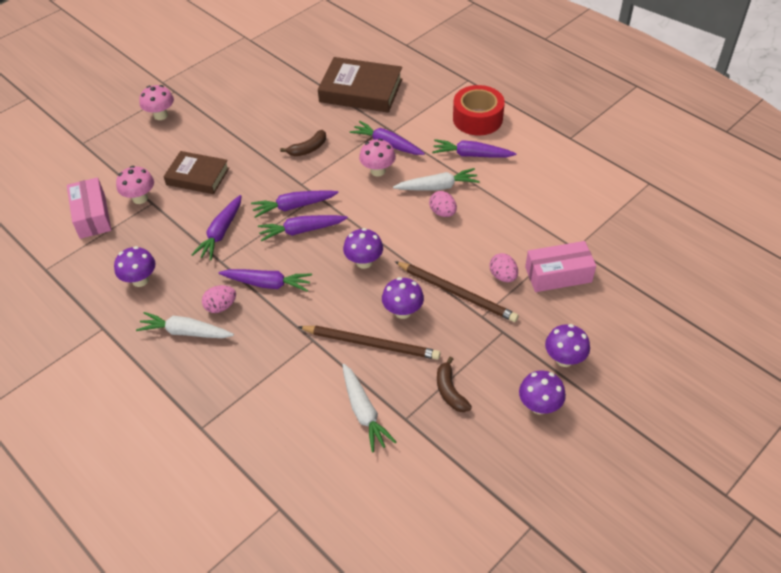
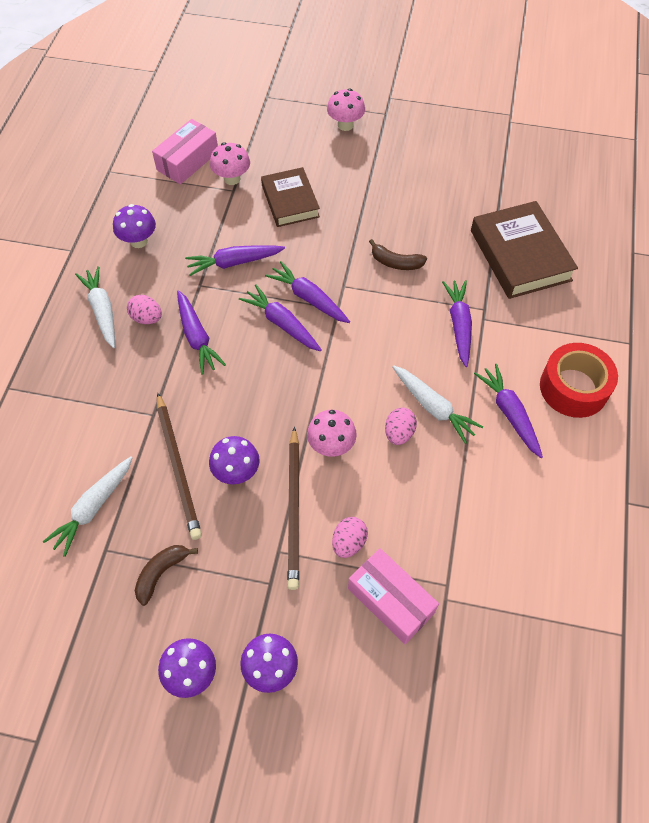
camera: 55 degrees right, 10 degrees up
purple mushroom [343,228,383,269] -> none
pink mushroom [359,139,396,177] -> pink mushroom moved to [307,410,357,457]

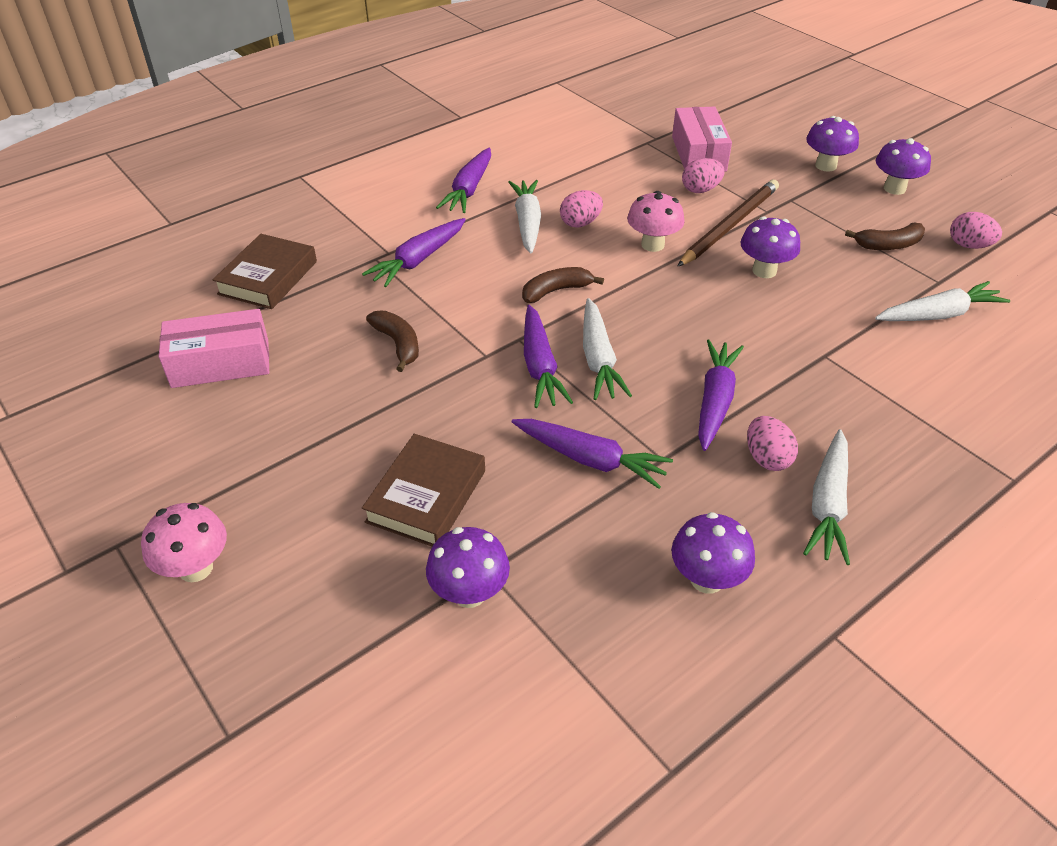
camera: 140 degrees left, 15 degrees down
pink box [152,119,218,184] -> pink box moved to [159,309,269,388]
brown pencil [157,392,202,540] -> none
pink mushroom [210,142,250,185] -> purple mushroom [426,527,510,608]
purple carrot [239,284,321,351] -> white carrot [583,298,632,400]
brown book [471,201,578,299] -> brown book [213,234,317,309], size x0.66
red tape [540,343,618,418] -> none
none -> brown banana [522,267,604,303]
none -> pink egg [950,212,1002,249]

